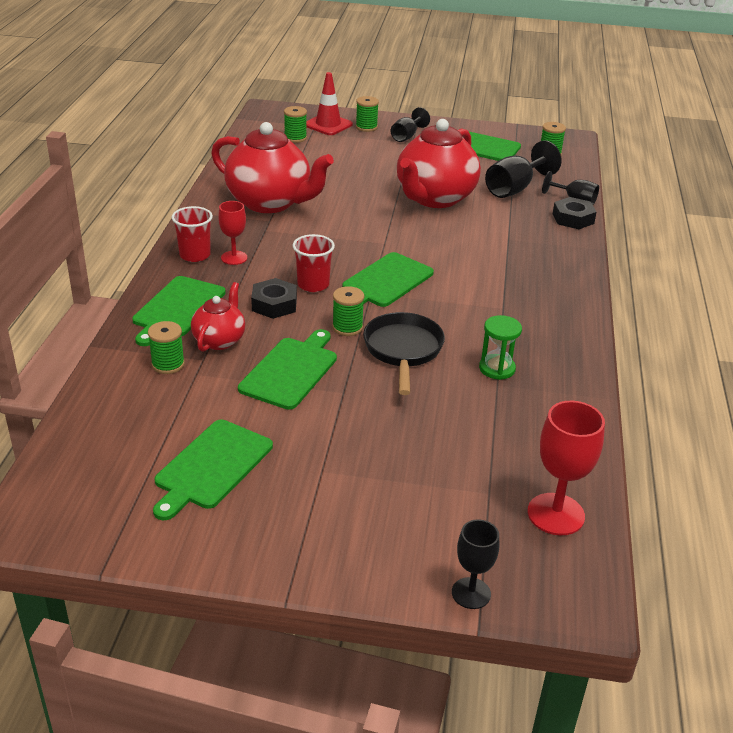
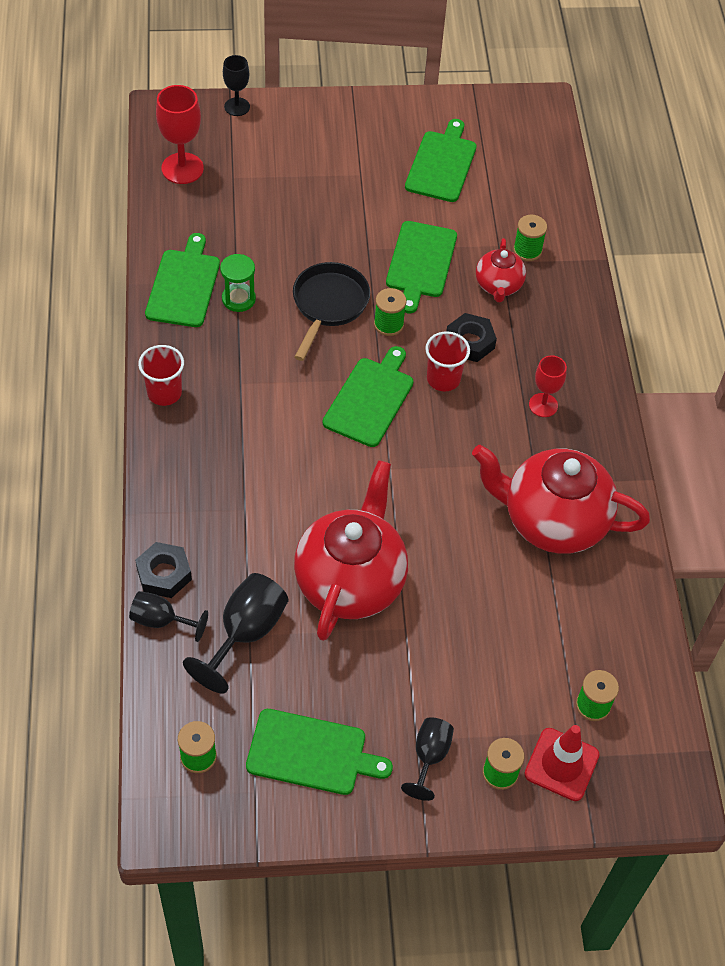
camera: 165 degrees right, 20 degrees up
green cutting board [132,276,226,346] -> green cutting board moved to [145,233,220,327]
red cup [171,206,213,262] -> red cup moved to [138,345,184,406]
black pan [363,312,445,395] -> black pan turned 150 degrees counterclockwise [293,262,370,361]

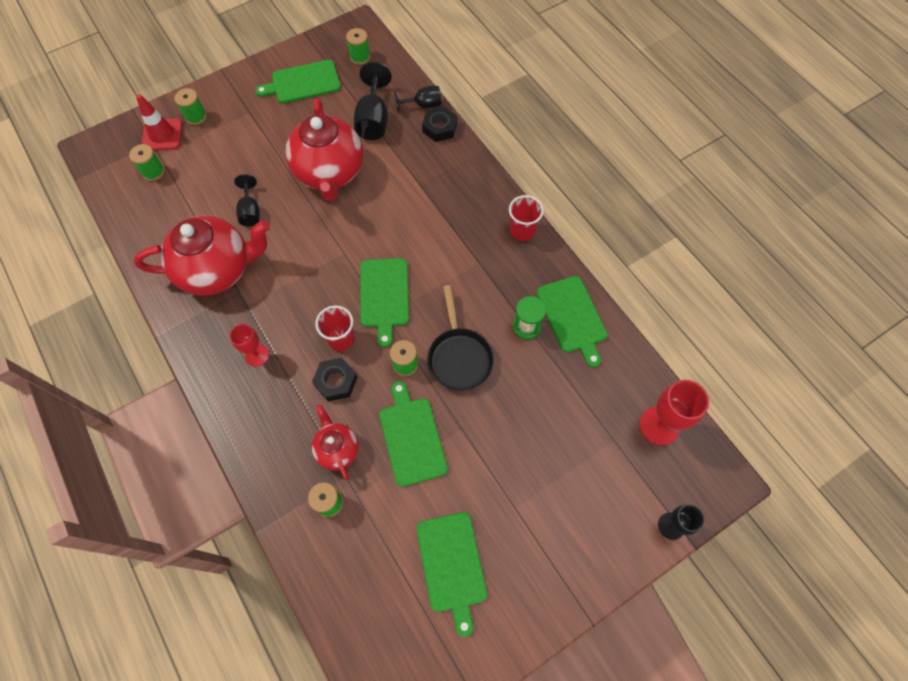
camera: 155 degrees right, 10 degrees up
black goblet [401,717,454,801] -> black goblet moved to [234,174,260,227]

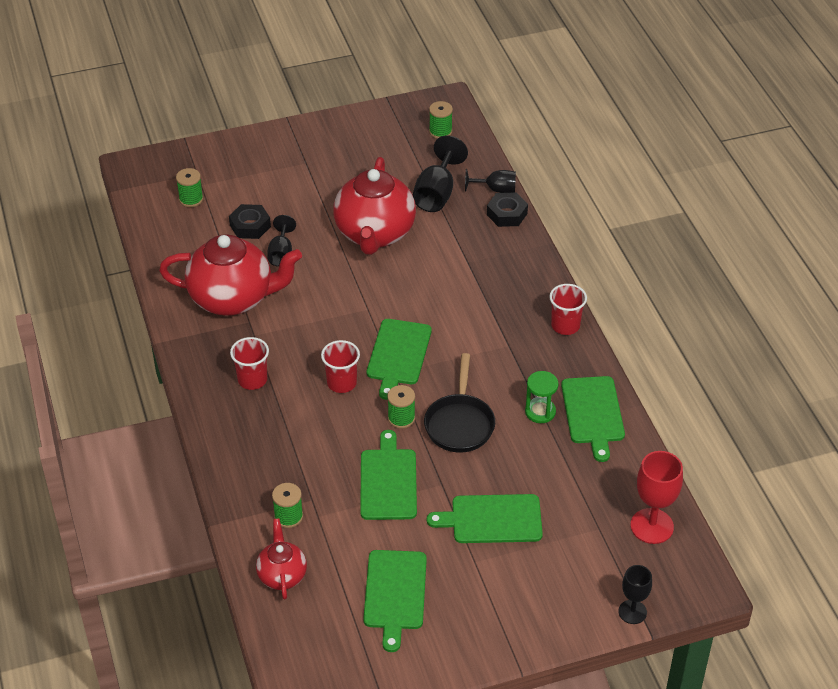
camera: 15 degrees right, 20 degrees down
red traffic cone [136,94,183,151] -> none
green spool [175,88,207,125] -> none
red goblet [229,324,269,367] -> red cup [230,337,269,390]
green cutting board [255,60,341,103] -> green cutting board moved to [427,494,543,543]
red teapot [311,405,359,481] -> red teapot moved to [256,518,307,599]
black nut [312,358,357,401] -> black nut moved to [229,204,271,239]

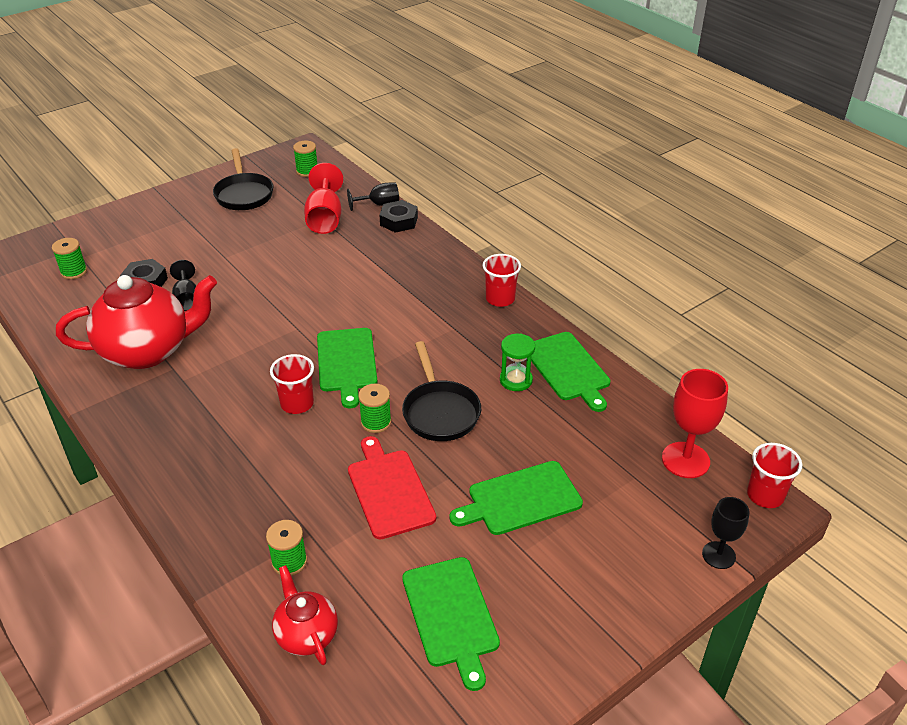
camera: 20 degrees left, 5 degrees down
red cup [230,337,269,390] -> red cup moved to [747,443,802,508]
red teapot [333,157,416,255] -> none
green cutting board [360,430,417,520] -> red cutting board [348,436,436,539]
black goblet [413,135,468,212] -> red goblet [304,163,343,234]
none -> black pan [213,148,274,210]

